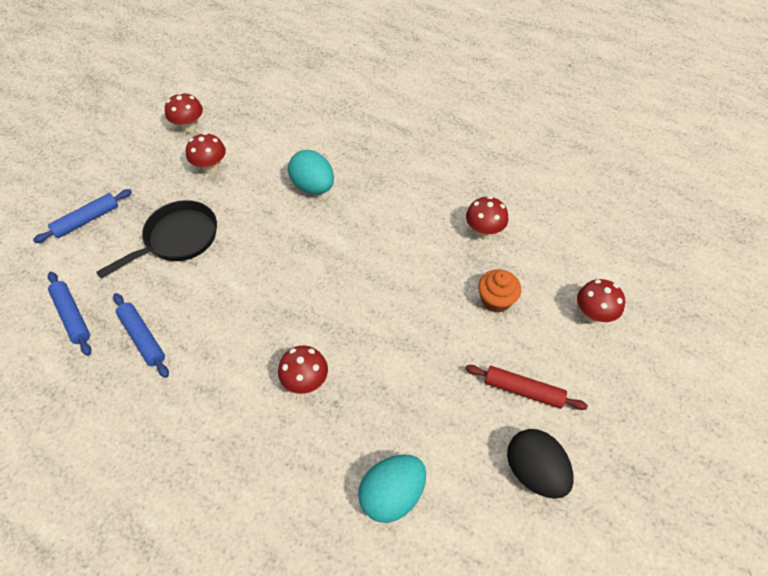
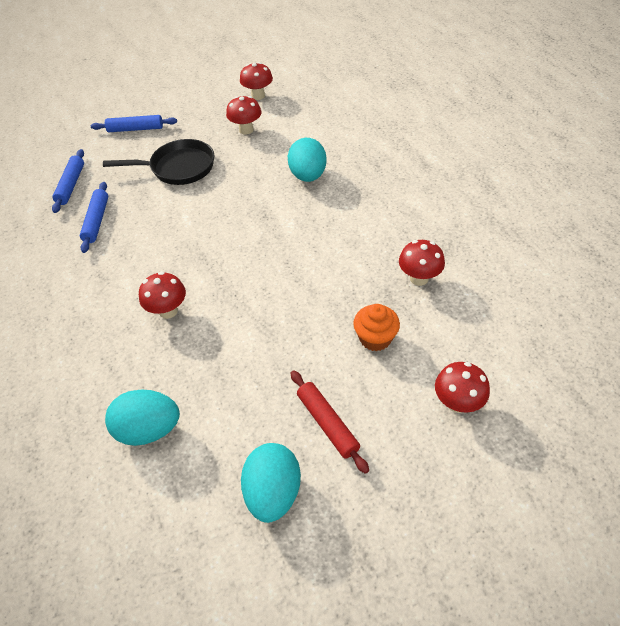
camera: 40 degrees right, 5 degrees down
black egg [507,429,574,499] -> turquoise egg [241,443,301,523]

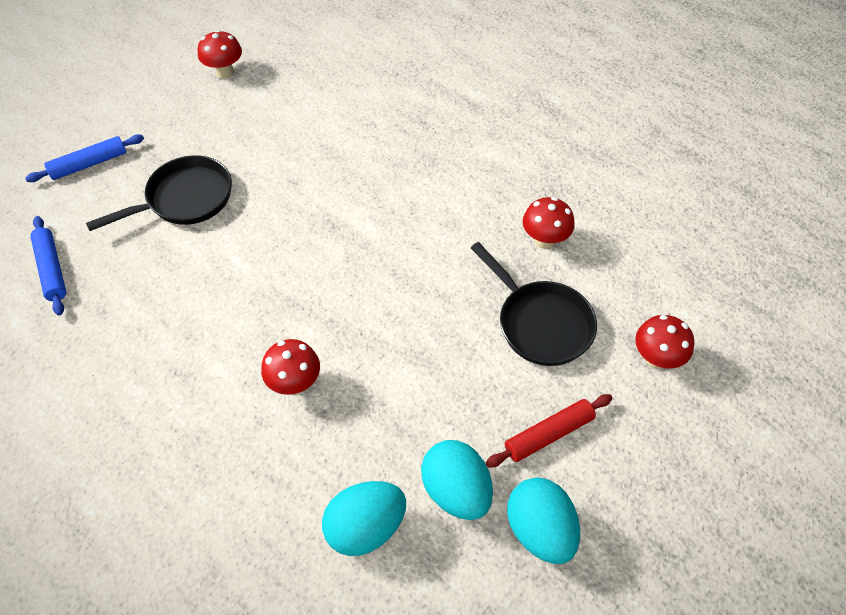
camera: 30 degrees left, 5 degrees up
blue rolling pin [80,182,108,253] -> none
red mushroom [226,96,262,135] -> none
turquoise egg [288,138,327,182] -> turquoise egg moved to [421,440,493,520]
red rolling pin [291,370,369,474] -> red rolling pin turned 60 degrees counterclockwise [486,394,612,468]
orange cupcake [353,304,400,351] -> black pan [471,242,597,366]

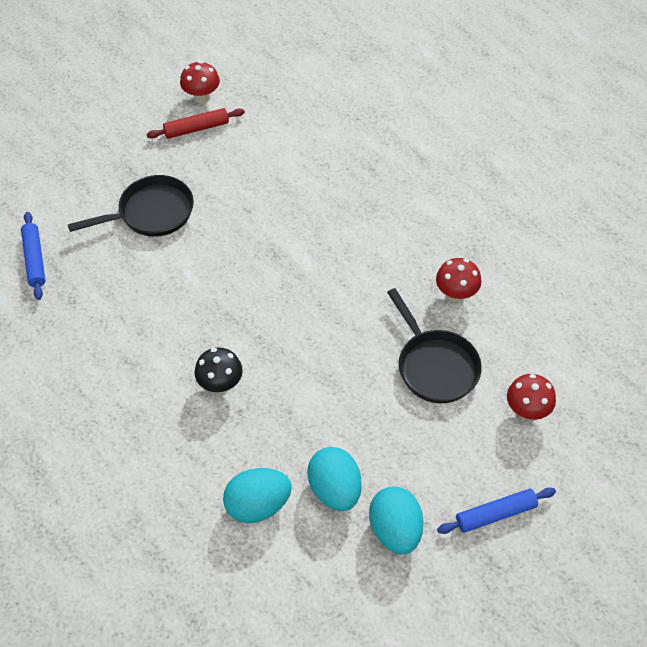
camera: 10 degrees right, 0 degrees up
blue rolling pin [25,134,144,182] -> blue rolling pin moved to [437,488,556,534]
red mushroom [261,339,320,395] -> black mushroom [194,348,243,393]
red rolling pin [486,394,612,468] -> red rolling pin moved to [147,108,245,139]

